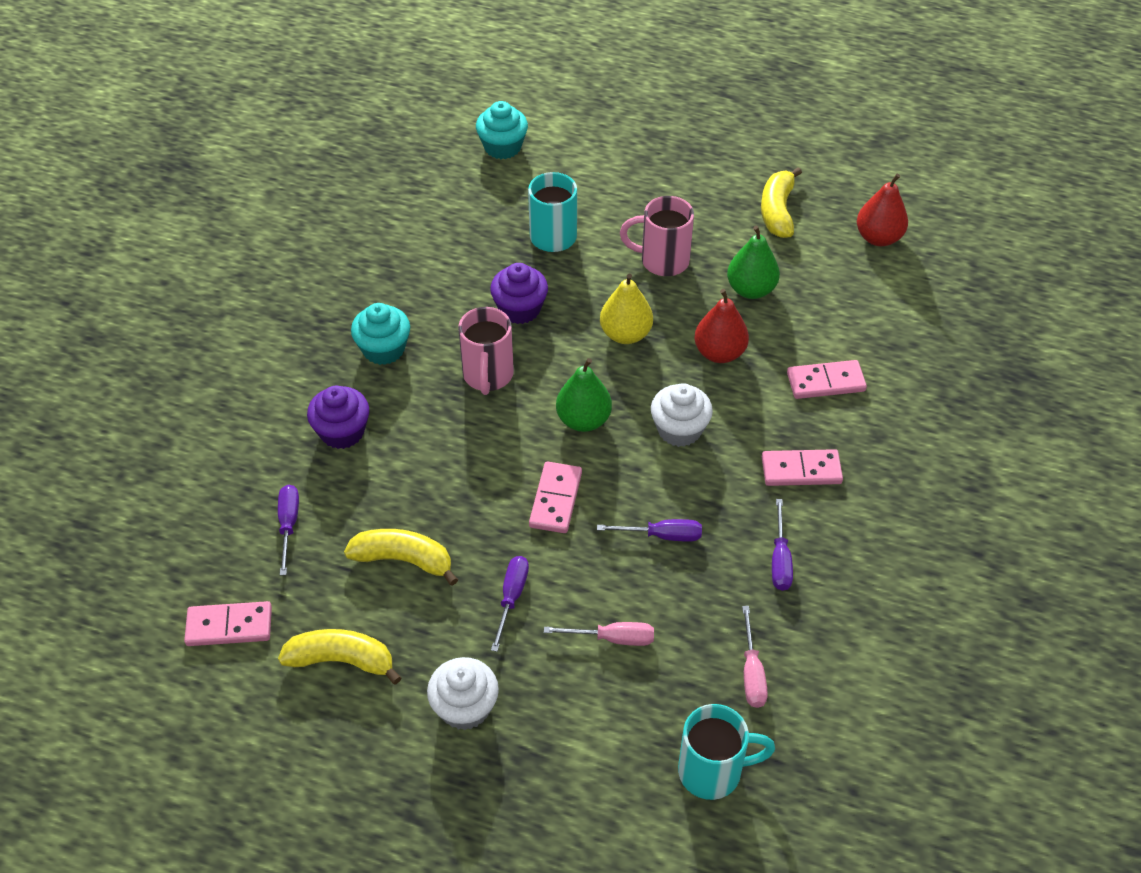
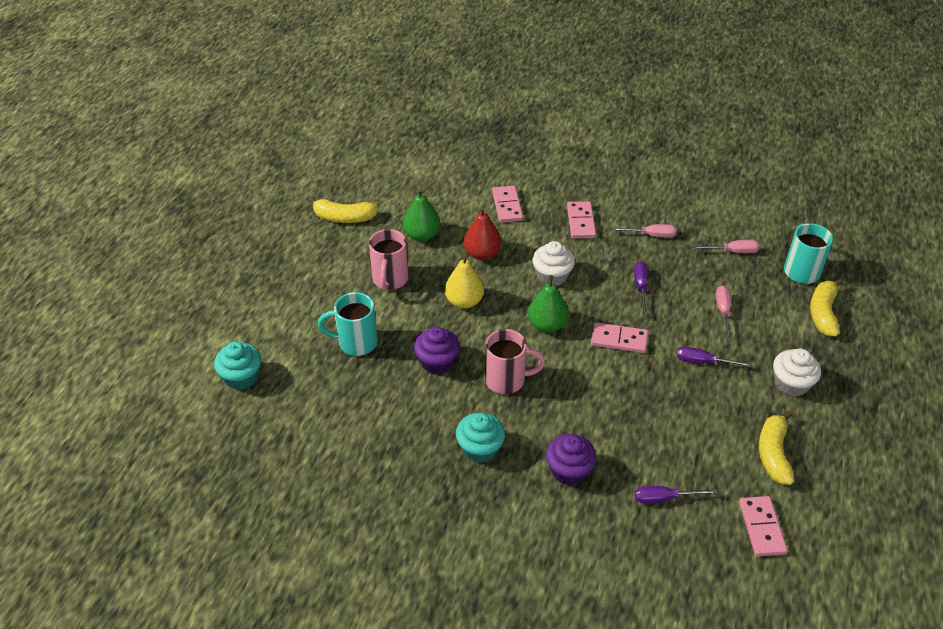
camera: 90 degrees left, 5 degrees down
yellow banana [344,529,458,586] -> yellow banana moved to [810,278,843,336]
purple screwdriver [772,499,793,591] -> pink screwdriver [610,224,676,238]
red pear [857,173,908,246] -> none

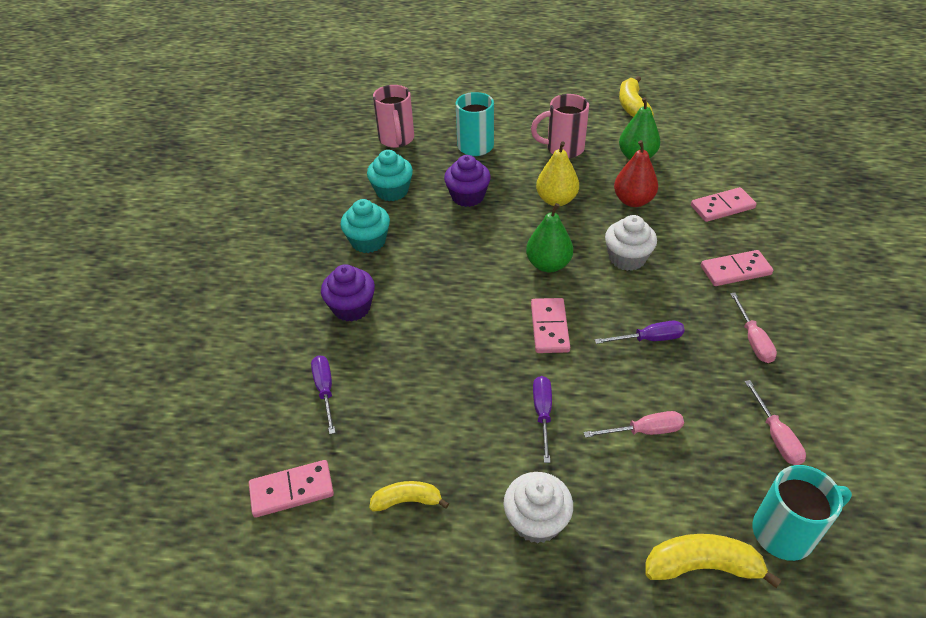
camera: 80 degrees right, 0 degrees up
turquoise cupcake [214,342,261,390] -> turquoise cupcake moved to [367,150,413,201]
pink mug [485,329,545,394] -> pink mug moved to [373,85,414,148]
yellow banana [759,410,794,485] -> yellow banana [369,481,449,511], size x0.66

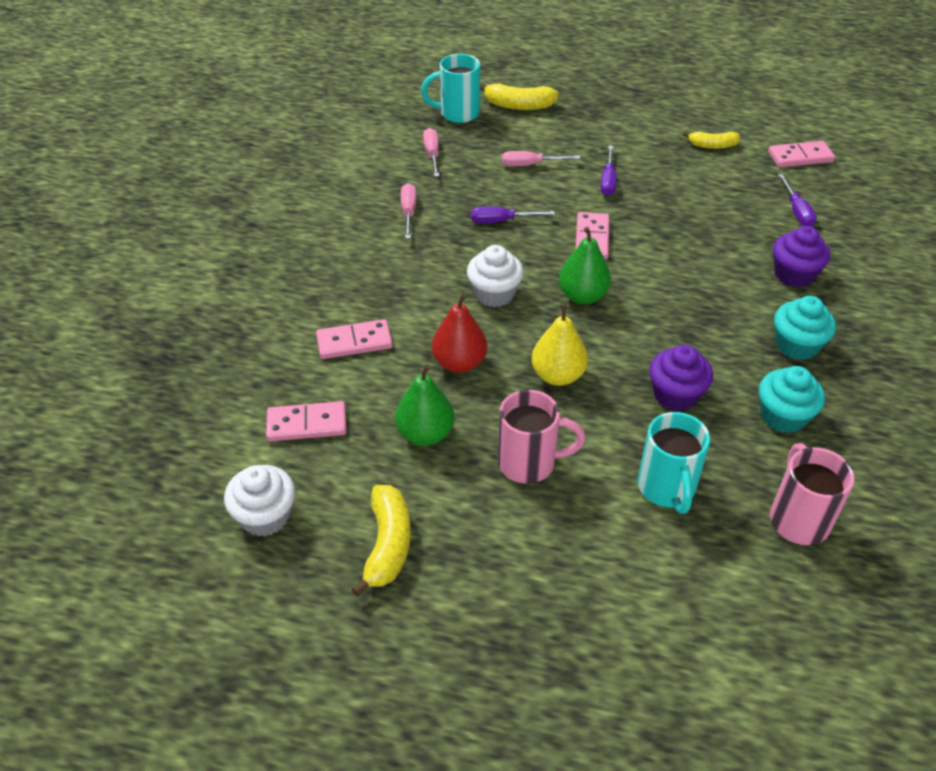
camera: 175 degrees left, 0 degrees up
white cupcake [503,472,573,543] -> white cupcake moved to [224,465,295,536]
pink domino [701,250,773,286] -> pink domino moved to [266,401,347,442]

